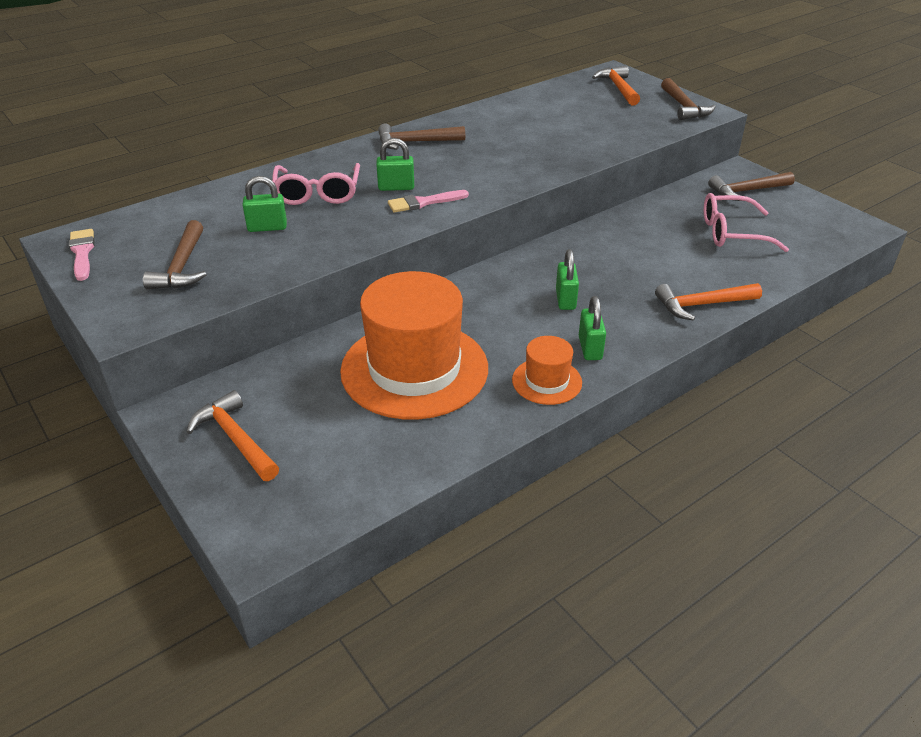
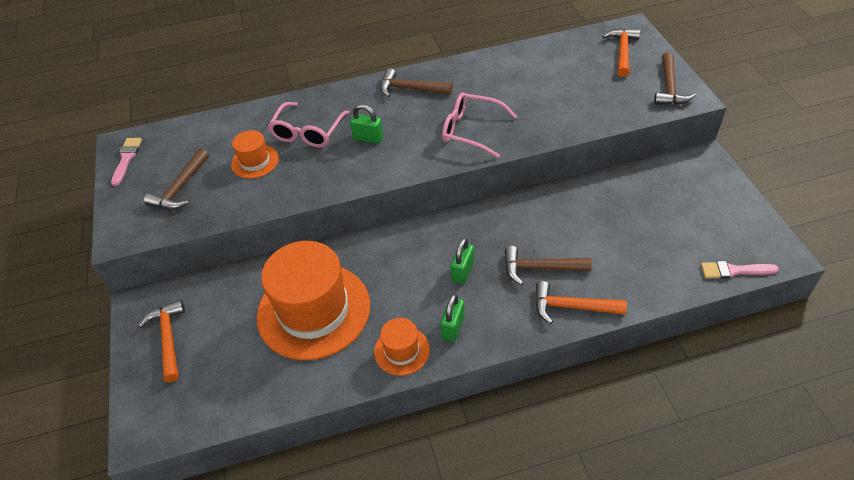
camera: 25 degrees right, 10 degrees up
green padlock [242,176,287,232] -> orange hat [231,130,279,179]
pink brush [388,190,469,213] -> pink brush moved to [701,261,779,279]
pink glasses [704,193,789,252] -> pink glasses moved to [442,92,517,158]
brown hammer [708,172,795,201] -> brown hammer moved to [505,246,592,285]

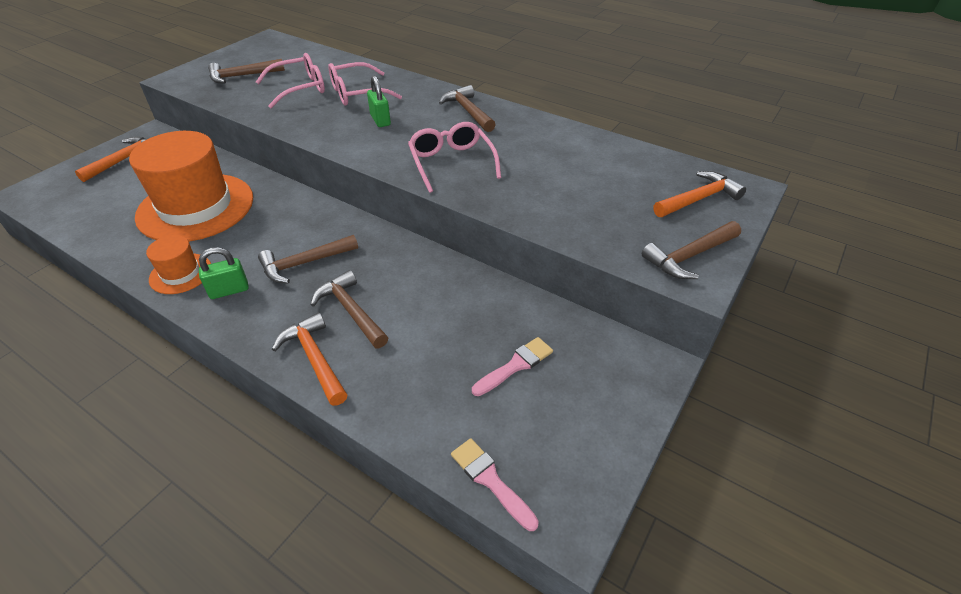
camera: 45 degrees right, 5 degrees down
pink brush [111,138,142,186] -> pink brush moved to [472,337,553,396]
orange hat [231,130,279,179] -> pink glasses [256,53,325,108]
green padlock [451,237,474,284] -> brown hammer [258,235,358,283]

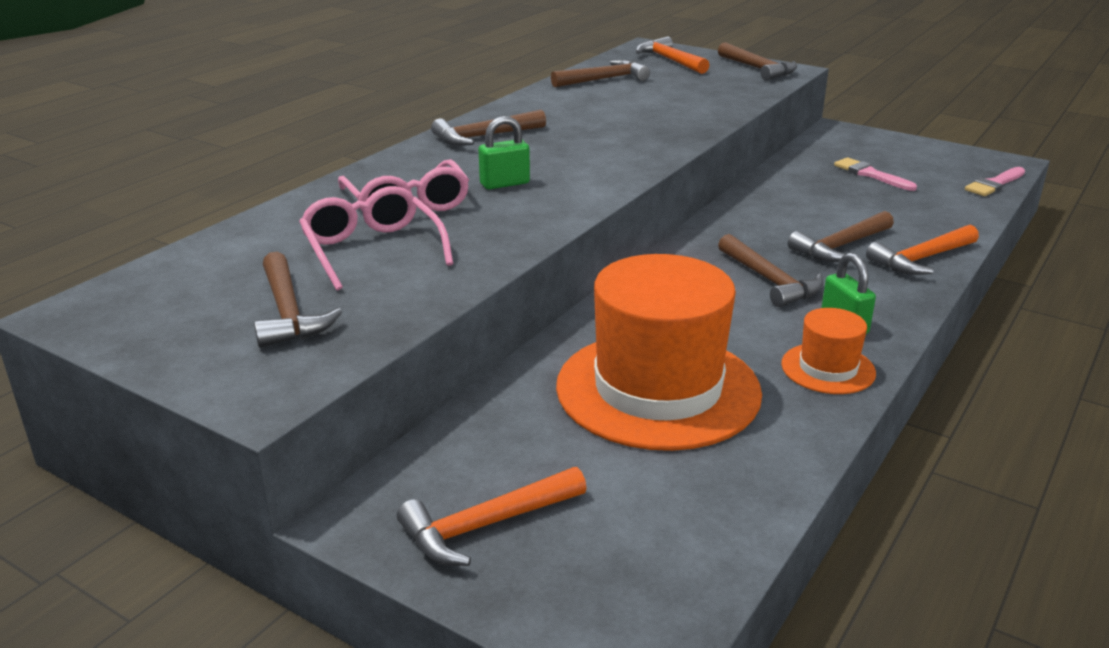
camera: 90 degrees left, 15 degrees down
orange hammer [75,137,147,182] -> orange hammer turned 60 degrees counterclockwise [397,467,587,566]
pink glasses [408,122,501,193] -> none
none -> brown hammer [551,60,650,87]

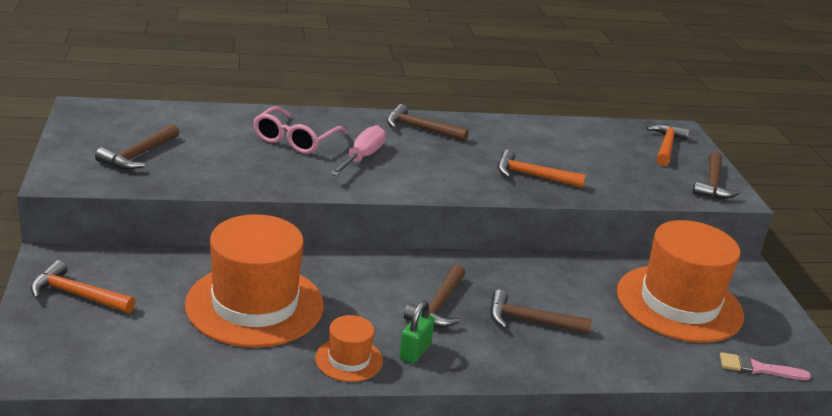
camera: 45 degrees right, 0 degrees up
pink glasses [299,186,453,291] -> none
green padlock [479,116,530,189] -> pink screwdriver [330,125,386,176]
brown hammer [551,60,650,87] -> none
pink brush [834,157,917,191] -> orange hat [617,220,744,343]
orange hammer [866,225,979,275] -> orange hammer moved to [498,150,586,188]

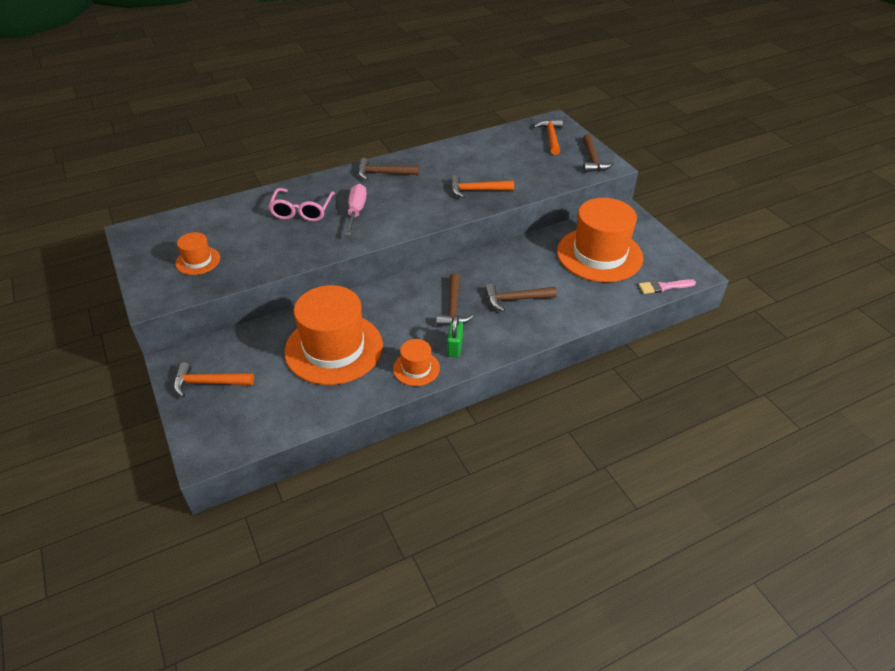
camera: 15 degrees left, 15 degrees up
brown hammer [95,124,180,170] -> orange hat [175,232,220,275]

